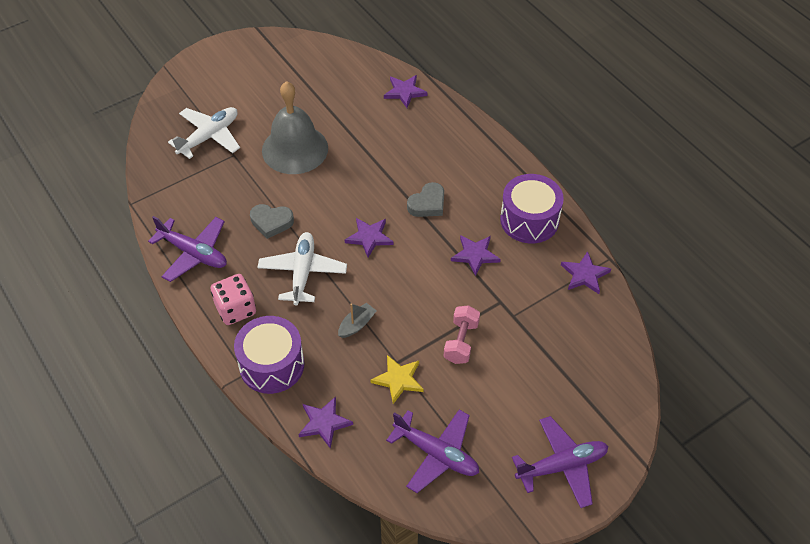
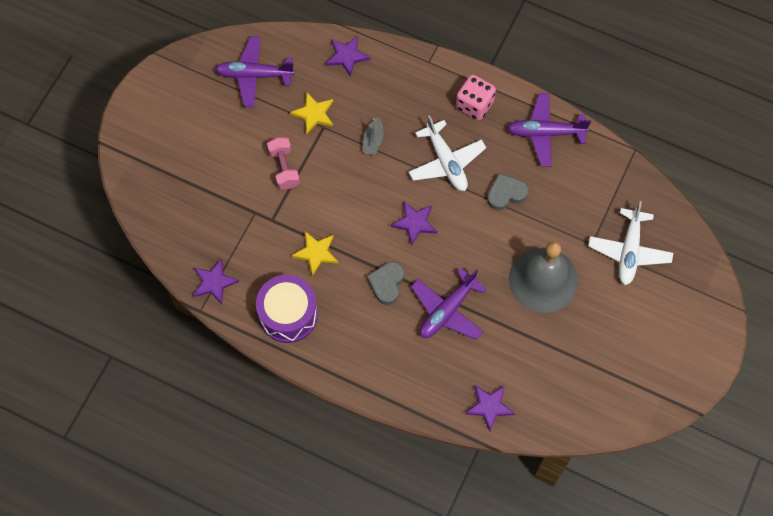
camera: 150 degrees right, 15 degrees up
purple drum [234,316,304,394] -> none
purple star [451,235,501,276] -> yellow star [291,231,338,276]
purple plane [512,416,608,508] -> purple plane moved to [411,268,487,340]

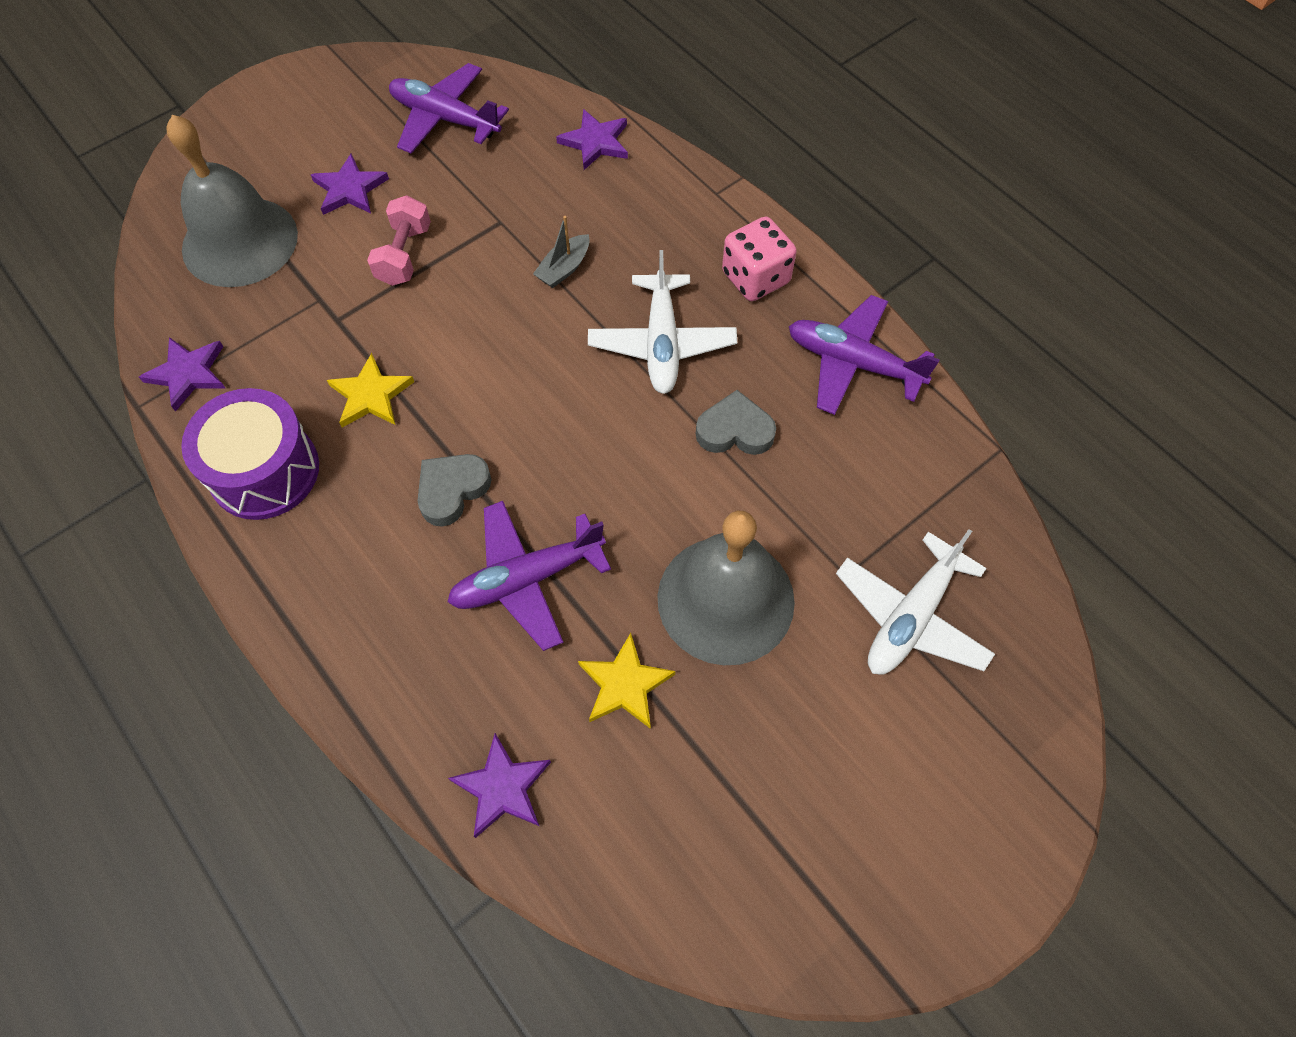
camera: 25 degrees right, 5 degrees down
yellow star [290,93,333,134] -> yellow star moved to [578,633,675,729]
purple star [391,202,437,246] -> purple star moved to [311,154,389,215]
none -> grey bell [167,115,298,287]

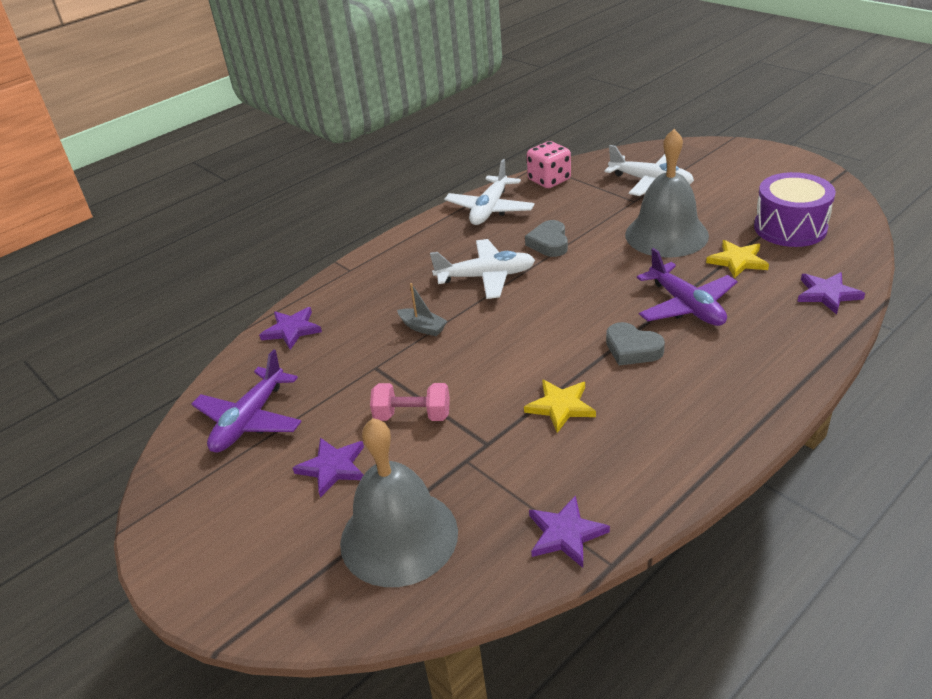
camera: 90 degrees left, 25 degrees down
purple drum [181,388,319,520] -> purple drum moved to [754,172,836,247]
pink dice [722,217,797,301] -> pink dice moved to [527,141,571,188]
purple plane [789,295,940,415] -> white plane [444,159,535,225]

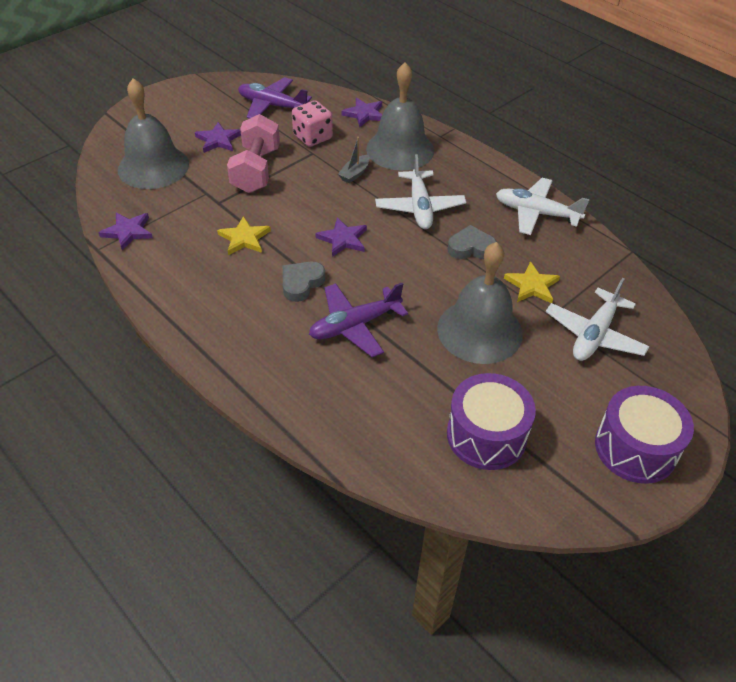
camera: 85 degrees right, 10 degrees up
pink dumbbell [370,383,450,421] -> pink dumbbell [227,114,280,193], size x1.56
pink dice [527,141,571,188] -> pink dice moved to [292,100,333,147]
yellow star [706,240,769,279] -> yellow star moved to [504,261,560,303]
purple star [797,272,865,314] -> purple star moved to [315,217,367,257]
none -> grey bell [366,62,434,171]
none -> purple drum [595,386,694,484]

